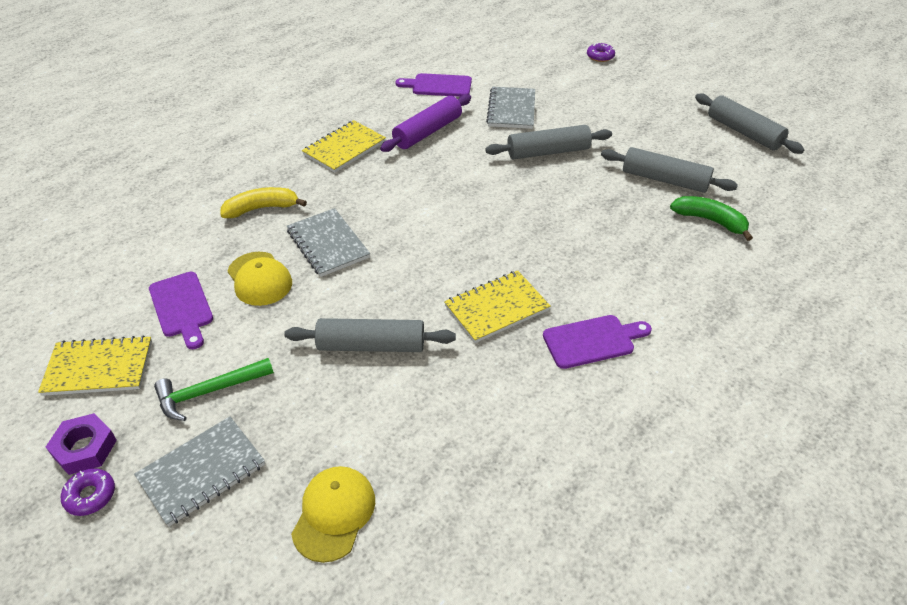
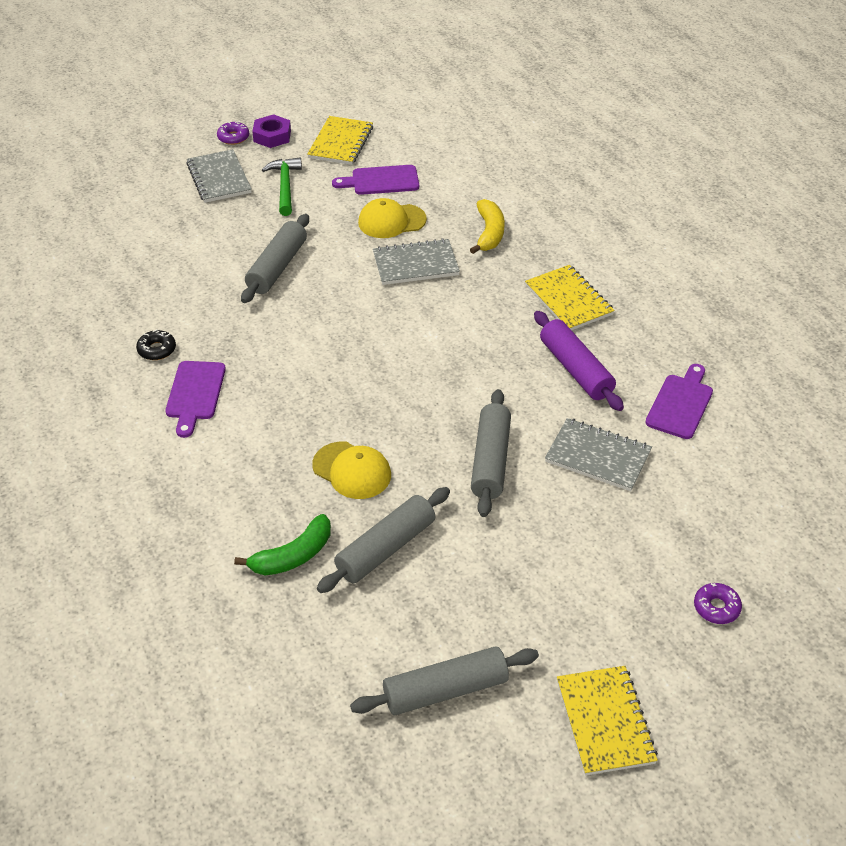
camera: 110 degrees right, 0 degrees up
yellow cap [291,466,375,563] -> yellow cap moved to [312,442,391,499]
yellow notebook [444,271,550,343] -> yellow notebook moved to [557,666,658,776]
none -> black donut [136,329,176,360]

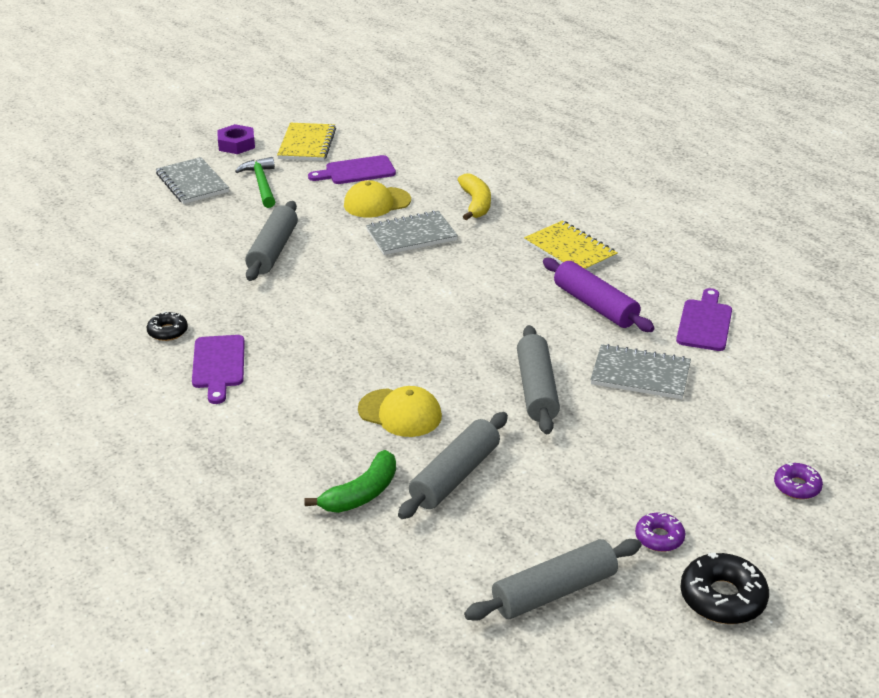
camera: 10 degrees left, 10 degrees down
purple donut [217,121,249,145] -> purple donut moved to [635,512,685,552]
yellow notebook [557,666,658,776] -> black donut [680,552,769,624]

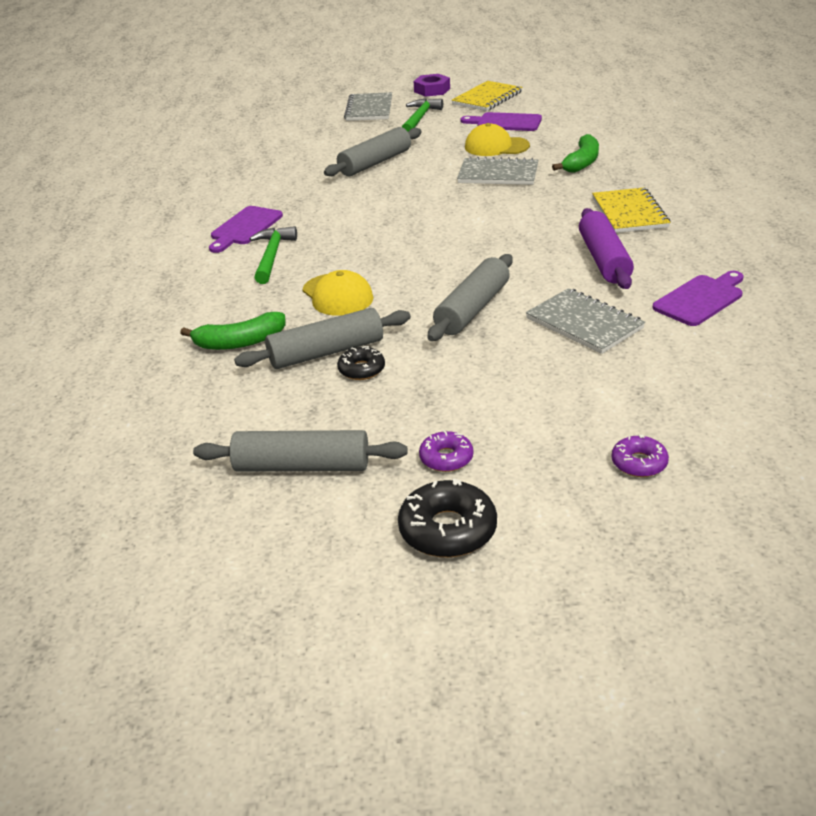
camera: 35 degrees right, 0 degrees up
black donut [147,311,188,341] -> black donut moved to [337,346,385,380]
yellow banana [458,173,491,220] -> green banana [552,134,599,173]
none -> green hammer [249,226,297,284]

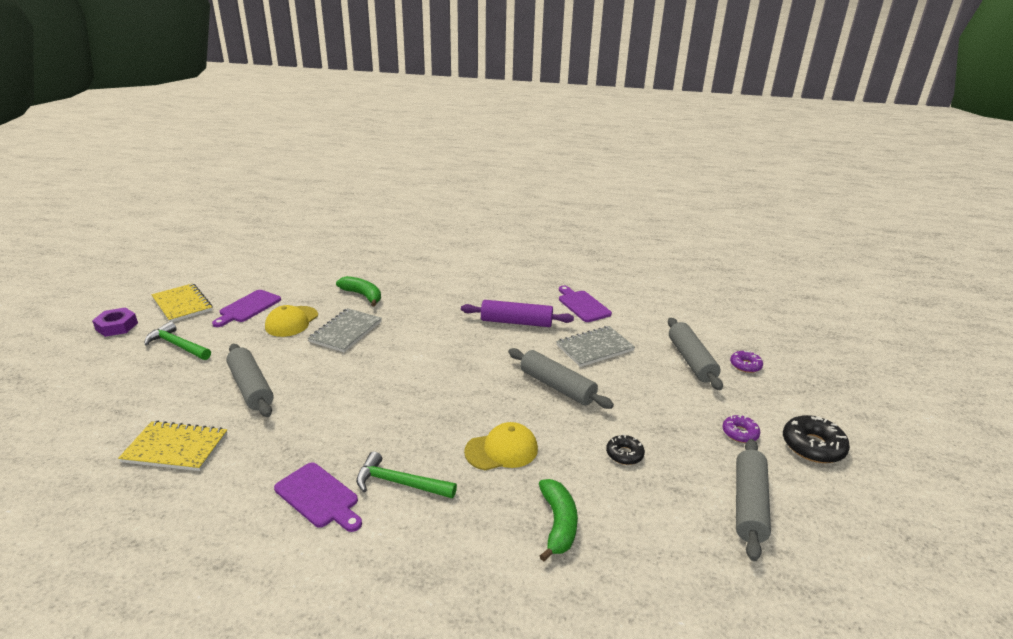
camera: 80 degrees left, 5 degrees down
grey rolling pin [234,308,411,369] -> grey rolling pin moved to [668,318,723,390]
grey notebook [344,92,392,121] -> none
yellow notebook [592,187,670,233] -> yellow notebook moved to [118,421,227,471]

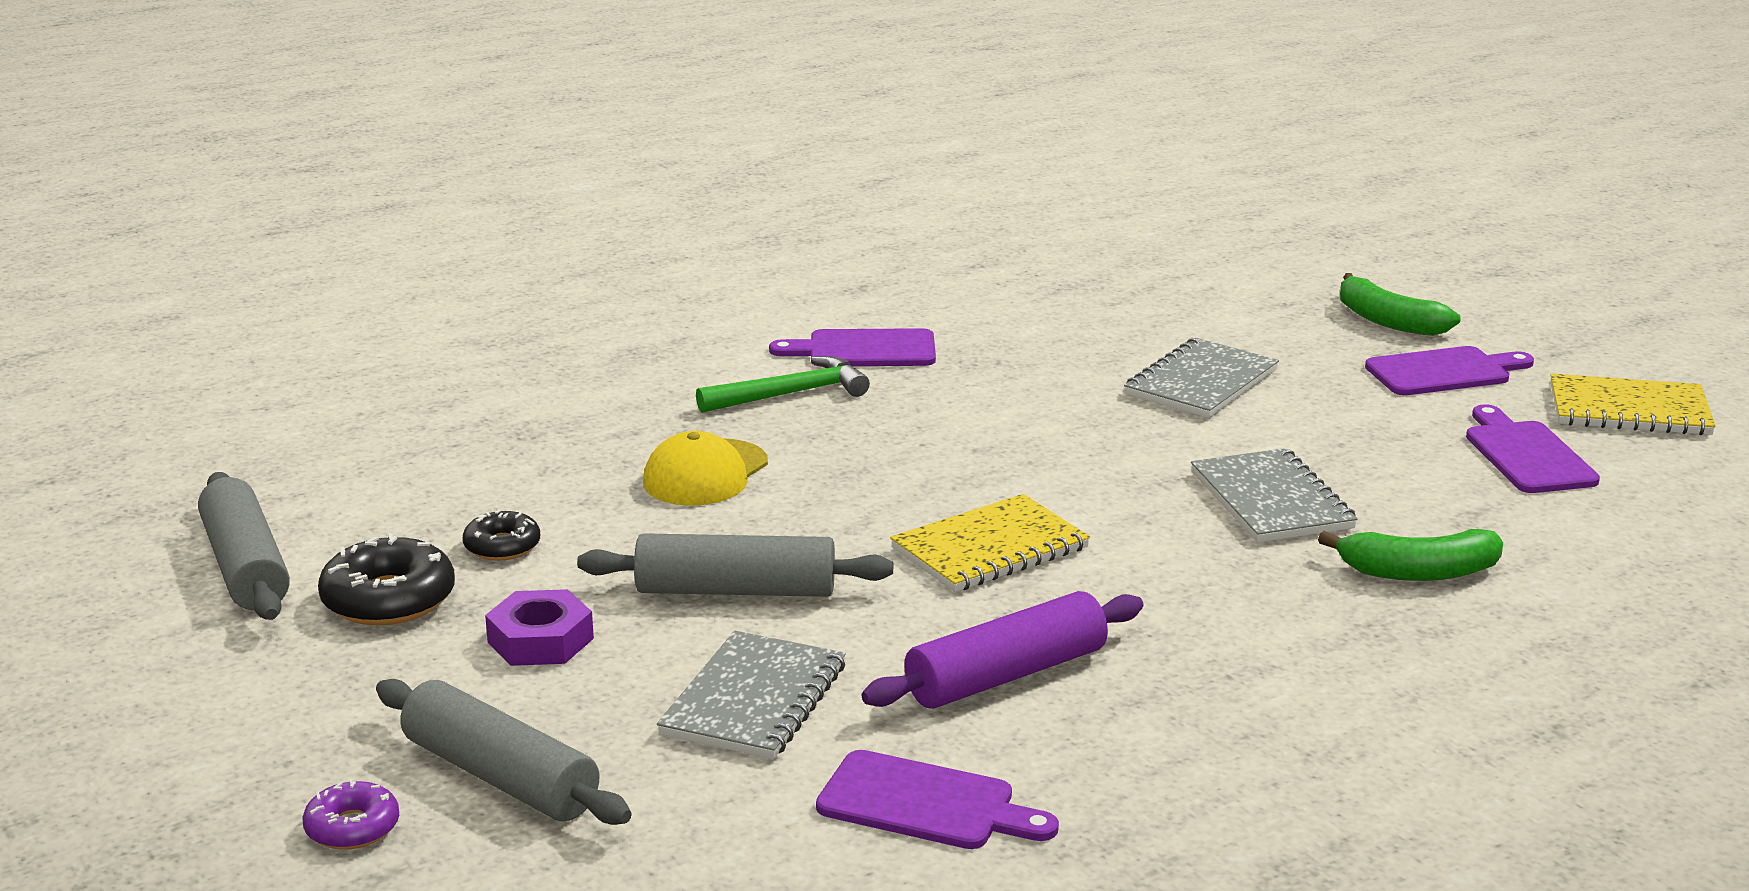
camera: 140 degrees right, 5 degrees down
purple nut [92,307,138,337] -> purple nut moved to [485,589,594,666]
yellow notebook [118,421,227,471] -> yellow notebook moved to [890,494,1090,592]
green hammer [144,321,211,360] -> purple cutting board [1365,346,1534,395]
grey rolling pin [226,344,274,417] -> grey notebook [1124,338,1279,418]
yellow cap [265,305,318,337] -> none
green banana [539,479,578,561] -> green banana moved to [1340,273,1461,336]
purple donut [722,415,760,443] -> none
black donut [783,415,850,463] -> black donut moved to [318,533,455,626]

